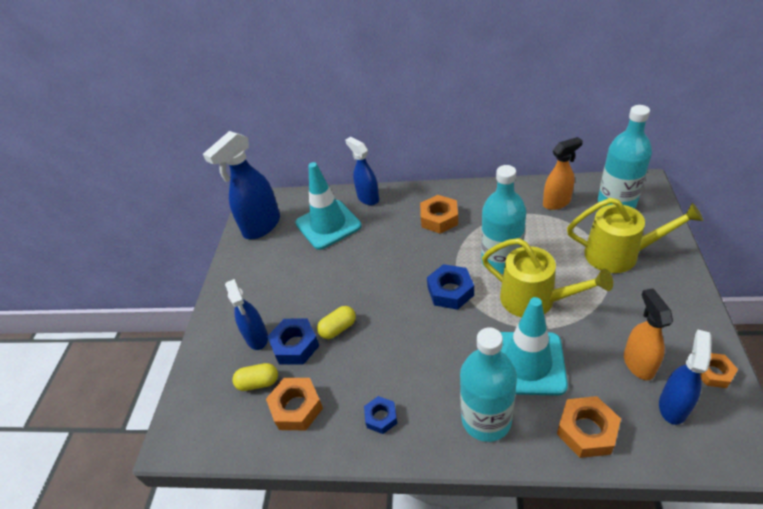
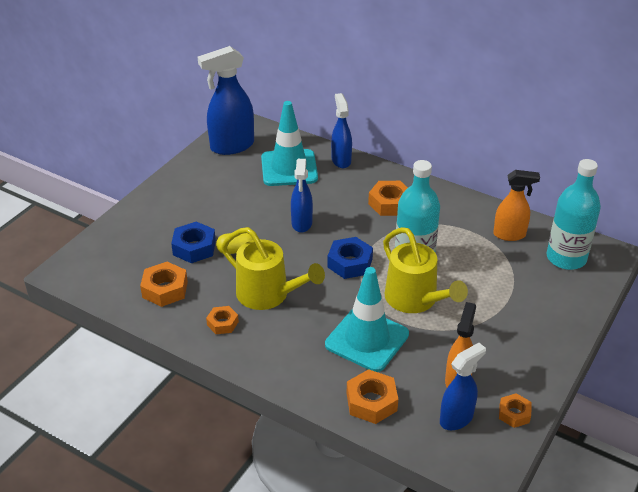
camera: 20 degrees right, 5 degrees down
blue spray bottle [225,279,268,350] -> blue spray bottle moved to [291,159,313,233]
yellow capsule [232,363,278,391] -> none
blue nut [364,396,397,434] -> orange nut [206,306,239,334]
turquoise bottle [460,327,517,442] -> none
yellow watering can [567,198,703,273] -> yellow watering can moved to [221,227,325,310]

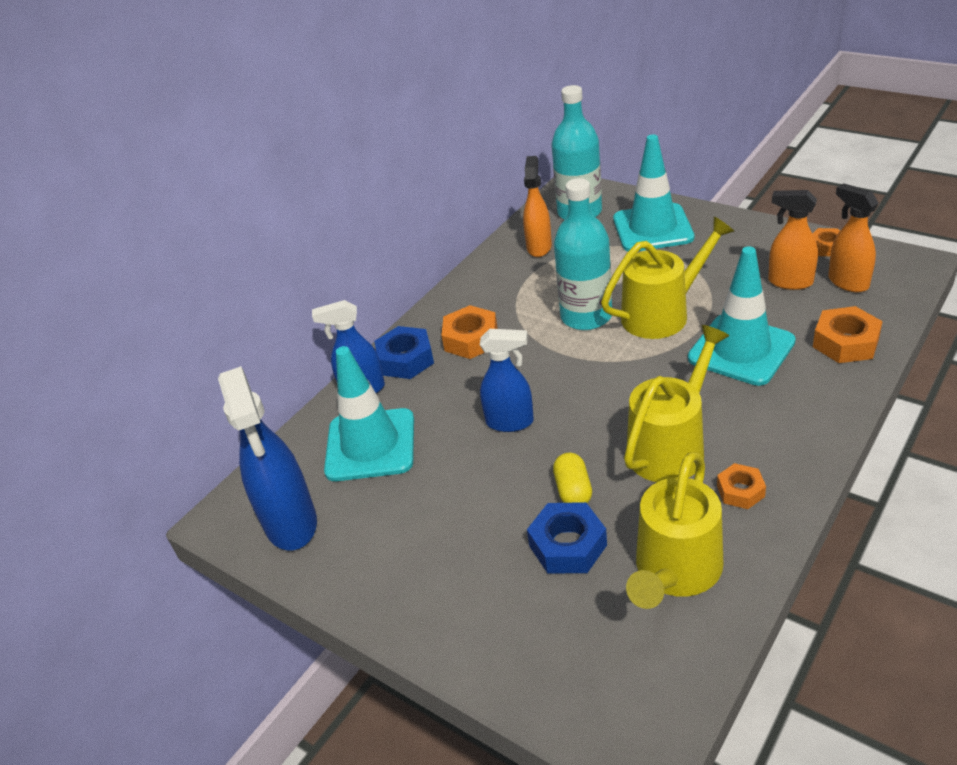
camera: 80 degrees left, 0 degrees up
orange nut [140,262,188,307] -> yellow watering can [626,452,724,609]
blue nut [327,237,373,279] -> blue nut moved to [374,326,434,379]
blue spray bottle [440,343,486,430] -> orange spray bottle [828,183,879,292]
none -> turquoise traffic cone [613,134,694,251]

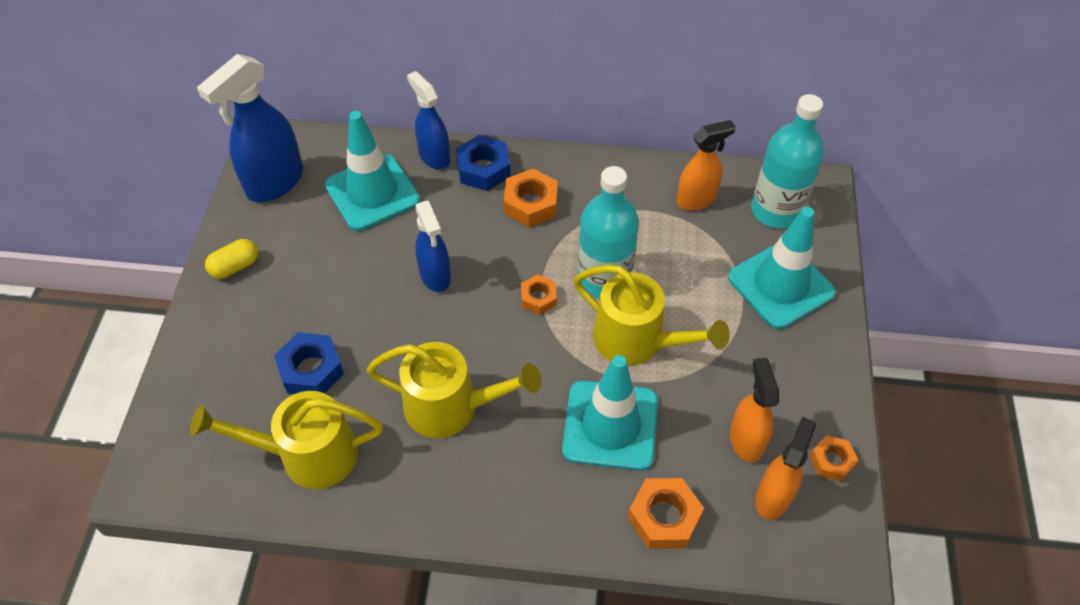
camera: 55 degrees right, 15 degrees up
yellow capsule [553,453,592,503] -> yellow capsule moved to [205,239,258,279]
orange nut [717,463,766,509] -> orange nut moved to [521,274,557,315]

